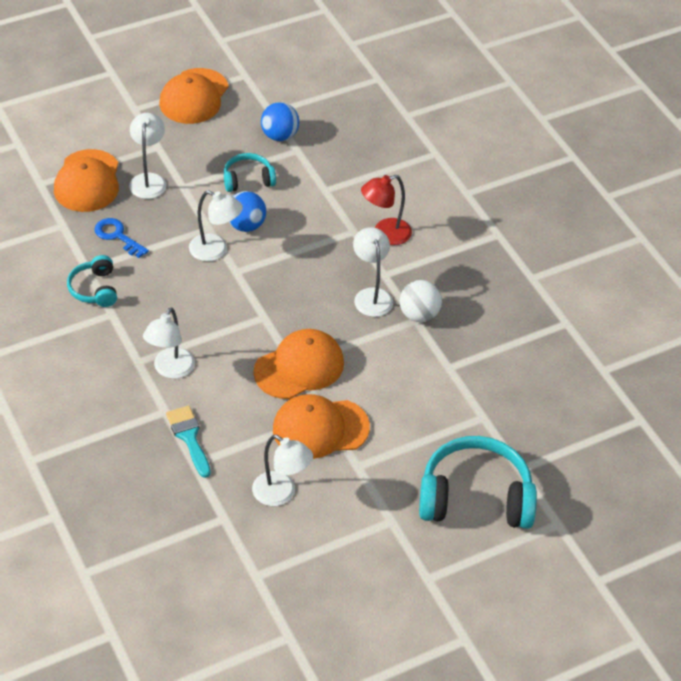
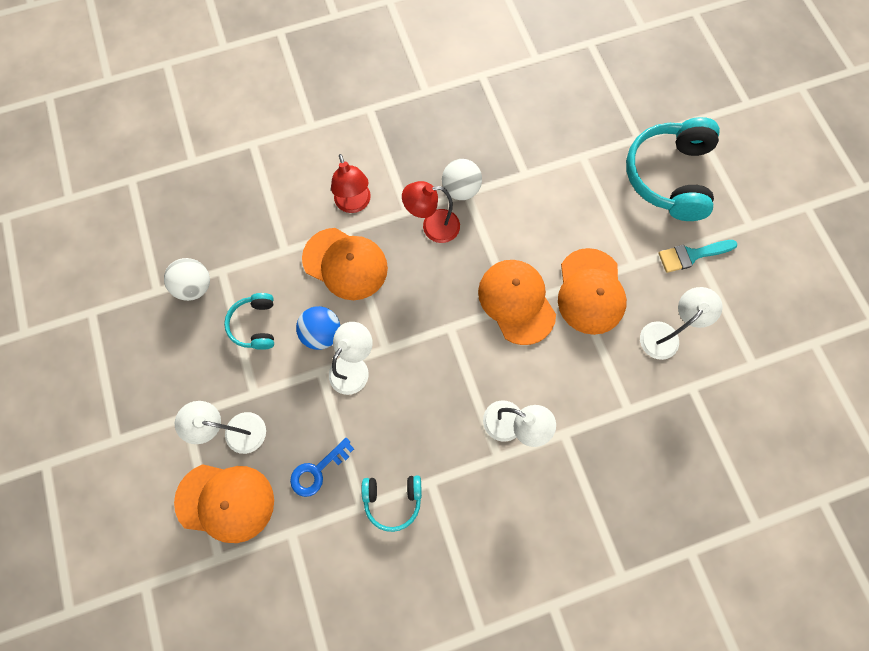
camera: 80 degrees left, 25 degrees up
orange cap [159,68,229,124] -> orange cap moved to [302,228,388,300]
turquoise brush [166,406,211,478] -> turquoise brush moved to [659,240,738,273]
blue ball [261,102,299,141] -> white ball [164,258,210,301]
white lamp [353,227,393,317] -> red lamp [402,181,460,243]

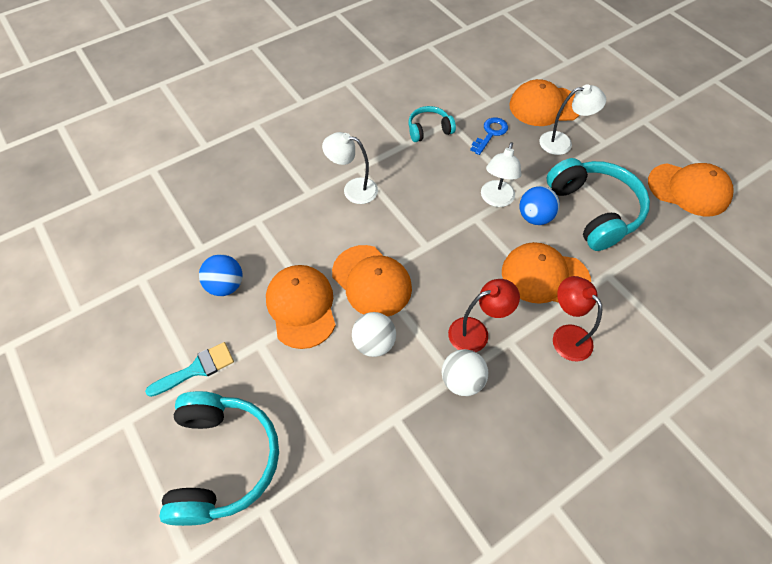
camera: 165 degrees right, 15 degrees down
white ball [164,258,210,301] -> white ball moved to [352,312,396,357]
turquoise headphones [224,293,274,350] -> turquoise headphones [546,158,650,251], size x1.92
white lamp [640,287,723,360] -> blue ball [199,254,242,296]
none -> orange cap [648,163,734,216]

